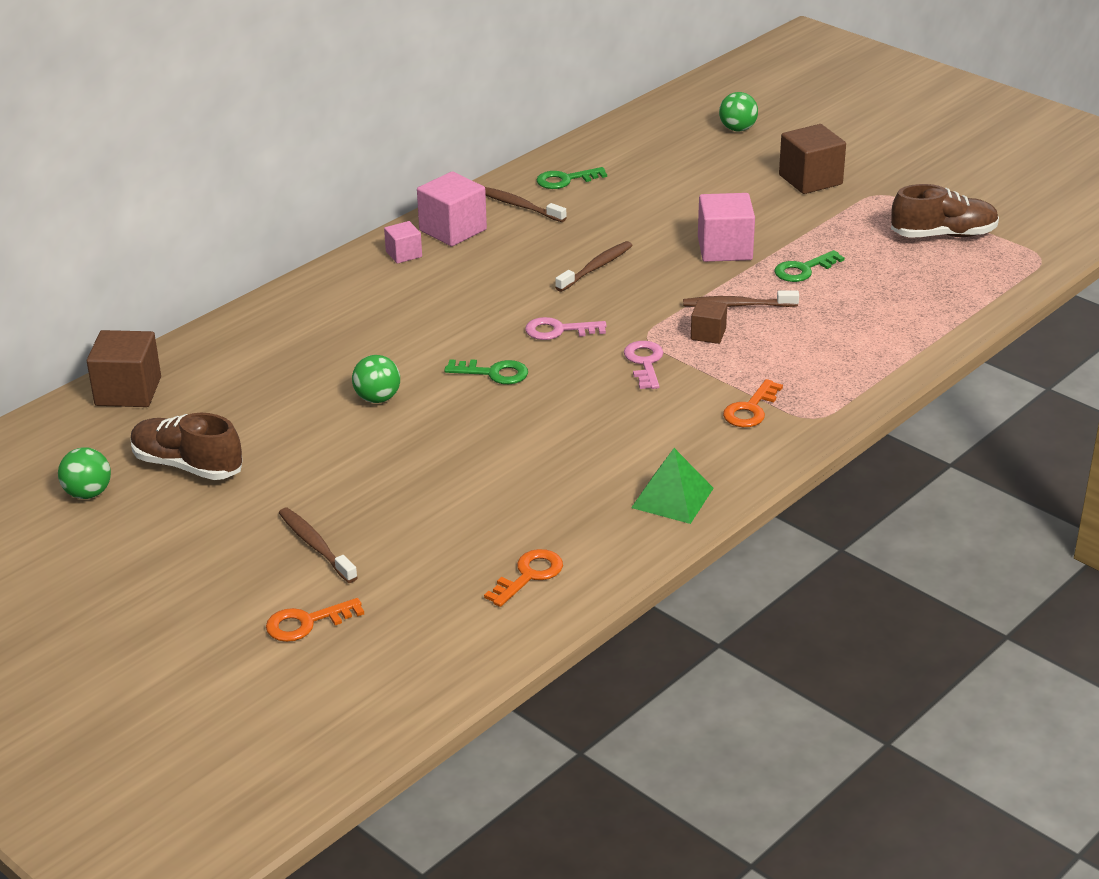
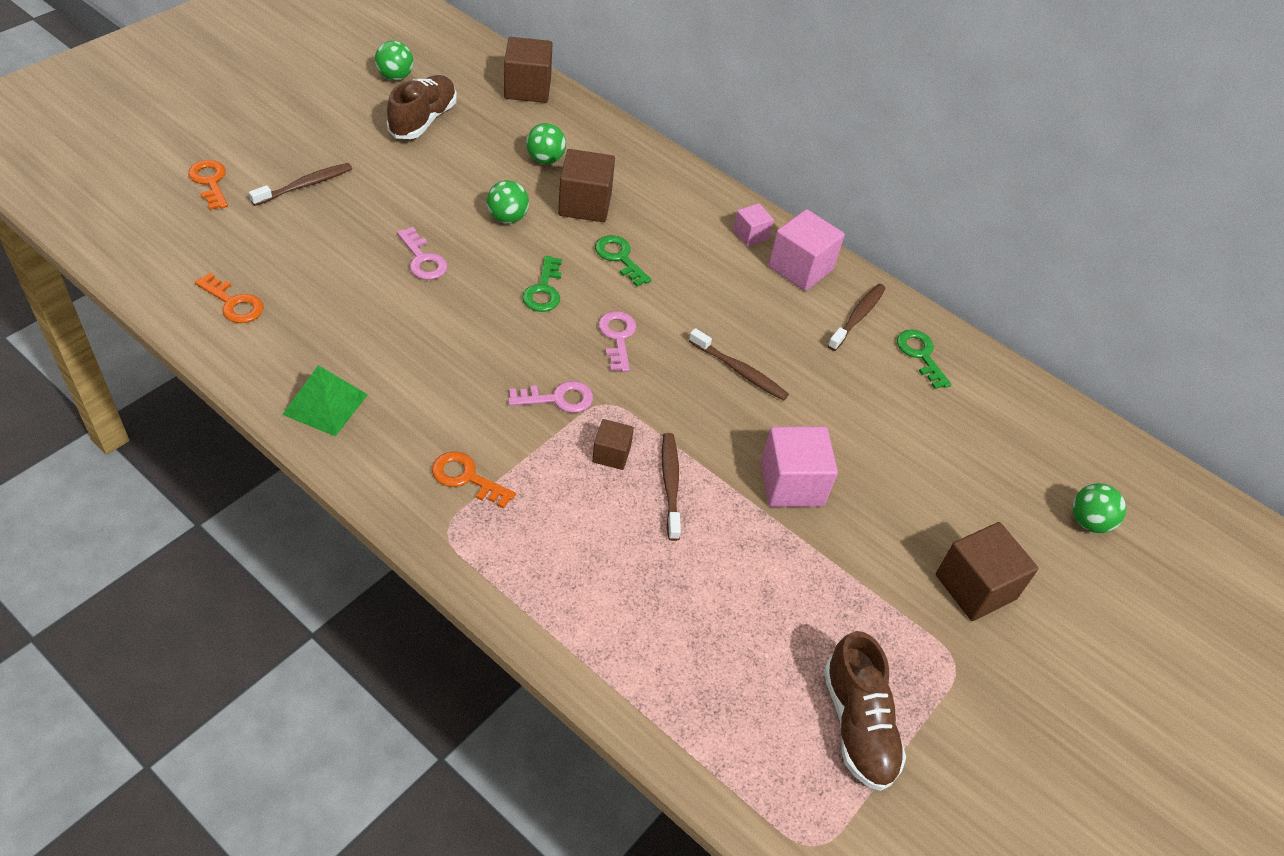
camera: 80 degrees right, 15 degrees up
green key [774,250,845,282] -> green key moved to [595,235,652,287]
none -> pink key [397,227,448,280]
none -> green ball [526,123,566,164]
none -> brown cube [558,149,615,222]

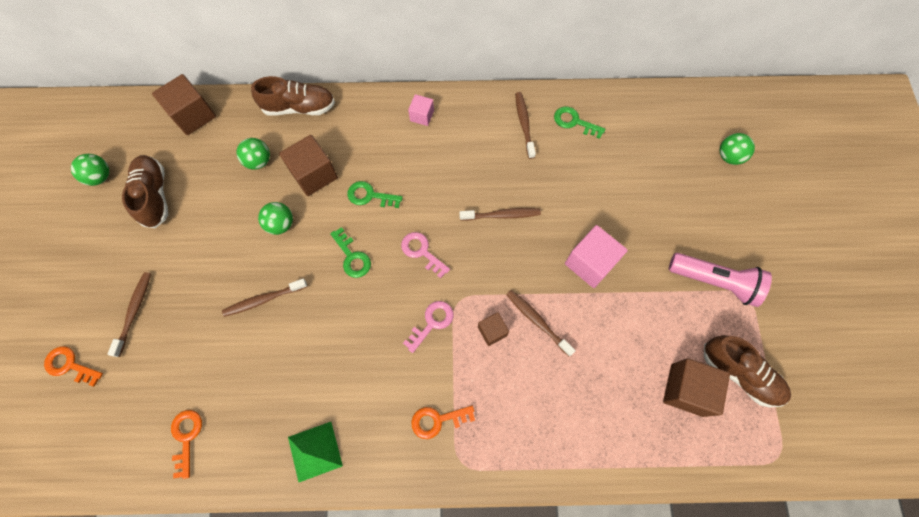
camera: 35 degrees left, 20 degrees up
orange key [195,273,264,323] -> orange key turned 90 degrees counterclockwise [171,410,202,479]
pink key [397,227,448,280] -> brown toothbrush [222,279,308,317]
pink cube [768,209,845,291] -> none
brown cube [936,522,1038,621] -> brown cube moved to [663,358,730,417]
none -> brown shoe [251,76,335,116]
none -> pink flashlight [669,253,772,307]

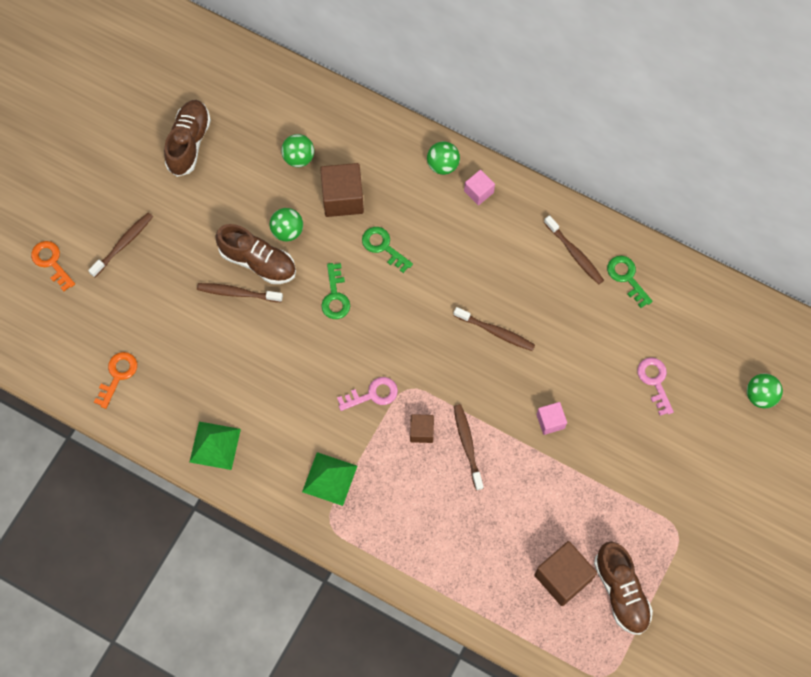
camera: 30 degrees right, 0 degrees up
green ball [71,154,109,186] -> green ball moved to [427,141,460,175]
brown cube [152,74,216,135] -> none
brown shoe [251,76,335,116] -> brown shoe moved to [215,224,296,284]
pink key [401,232,450,279] -> pink key moved to [637,358,674,416]
orange key [411,406,475,439] -> green pyramid [302,452,357,506]
brown toothbrush [515,92,536,159] -> brown toothbrush turned 120 degrees clockwise [544,215,604,285]
pink cube [565,225,628,288] -> pink cube [537,402,567,435], size x0.56
pink flashlight [669,253,772,307] -> none

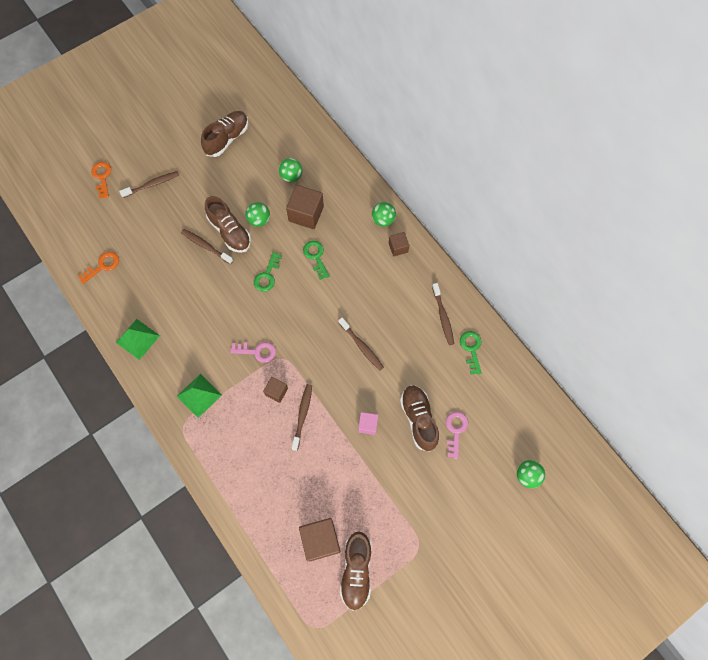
camera: 25 degrees right, 0 degrees up
pink cube [464,170,495,206] -> brown cube [389,232,409,256]
none -> brown shoe [400,385,439,451]

